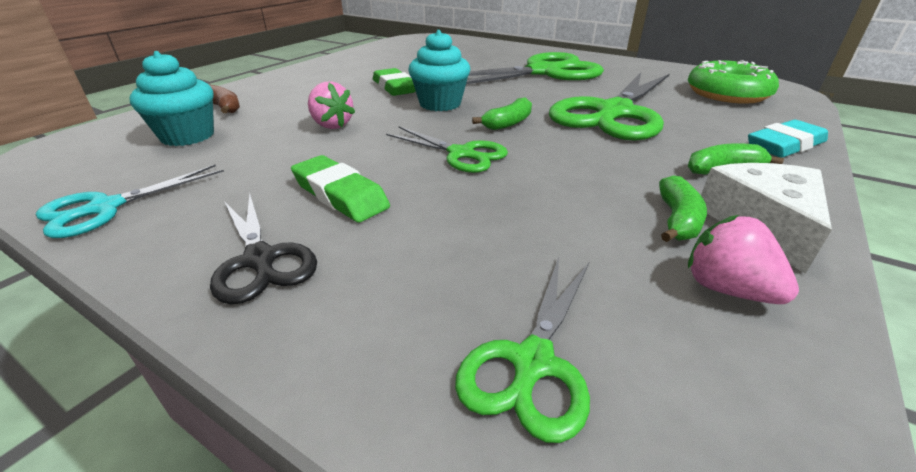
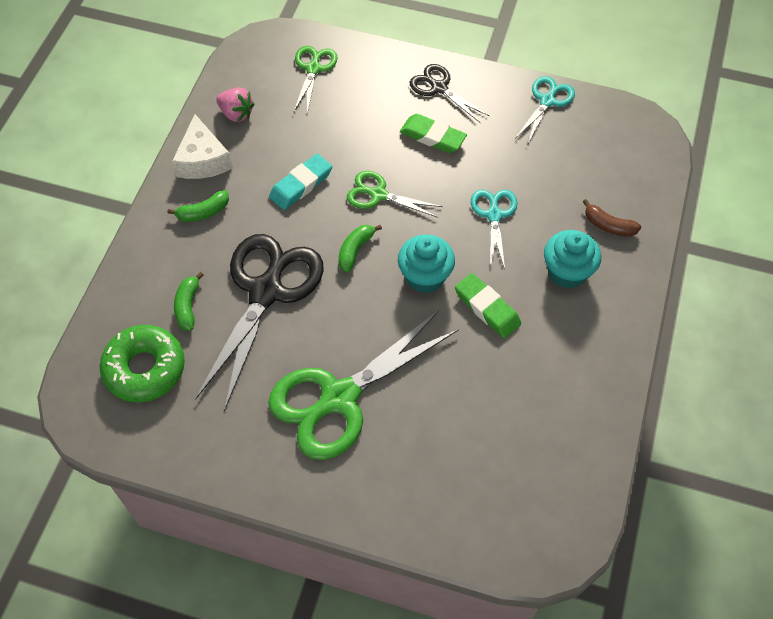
camera: 165 degrees right, 25 degrees up
turquoise cupcake [130,51,214,146] -> turquoise cupcake moved to [544,230,601,289]
pink strawberry [308,82,355,129] -> turquoise scissors [471,190,517,269]
green scissors [549,73,669,141] -> black scissors [195,234,323,411]
green banana [659,176,707,242] -> green banana moved to [174,272,204,331]
turquoise eraser [748,120,828,158] -> turquoise eraser moved to [269,154,332,210]

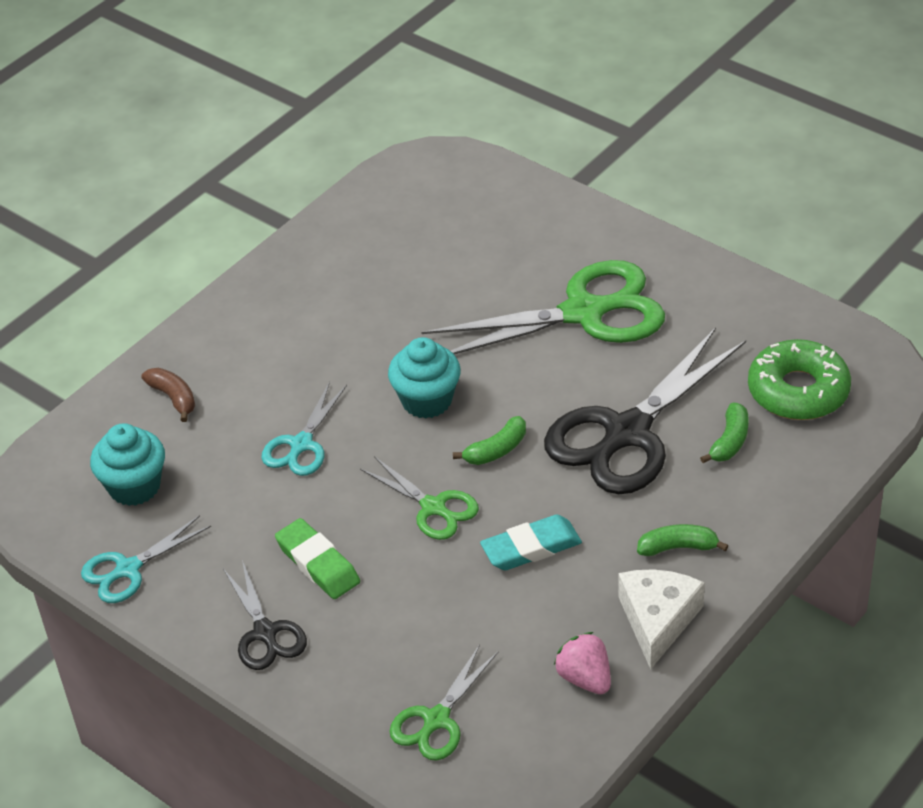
camera: 155 degrees left, 15 degrees down
green eraser [455,273,521,338] -> none
turquoise cupcake [544,230,601,289] -> turquoise cupcake moved to [90,423,165,506]

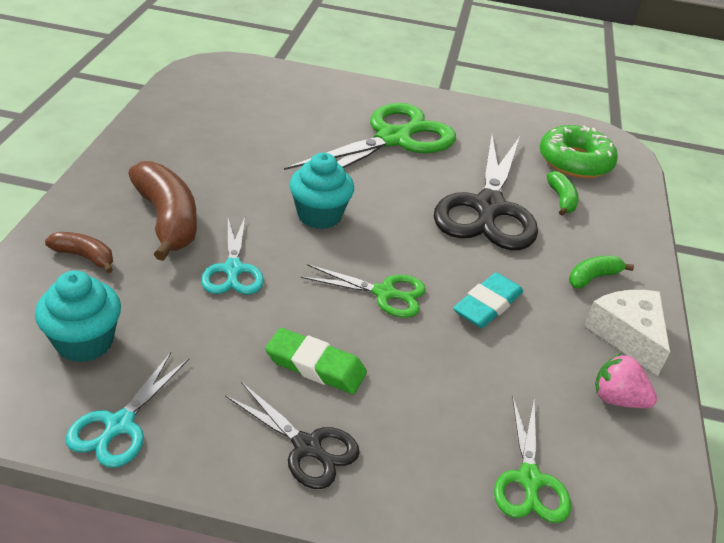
camera: 35 degrees left, 5 degrees down
green banana [453,416,526,465] -> none
none -> brown banana [128,161,197,261]

